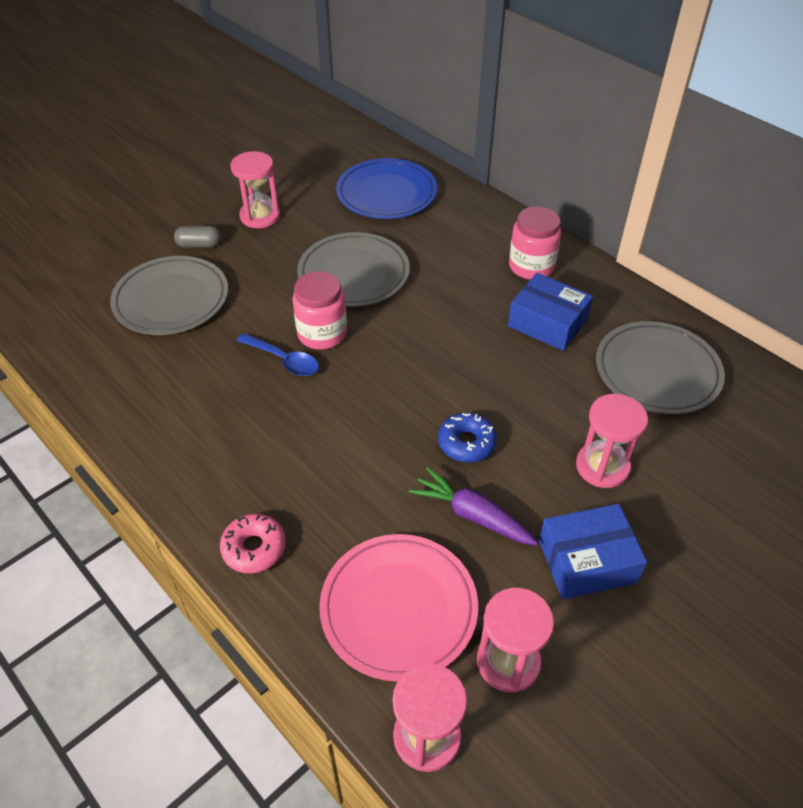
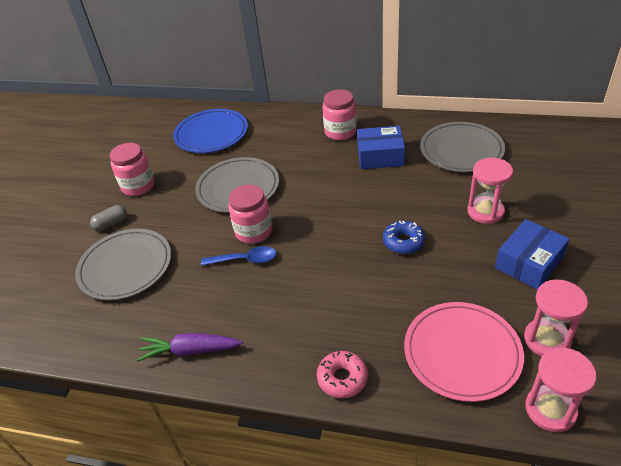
camera: 30 degrees left, 5 degrees down
pink hourglass [231,151,280,228] -> pink jar [110,143,155,196]
purple carrot [409,467,538,546] -> purple carrot moved to [137,333,243,362]

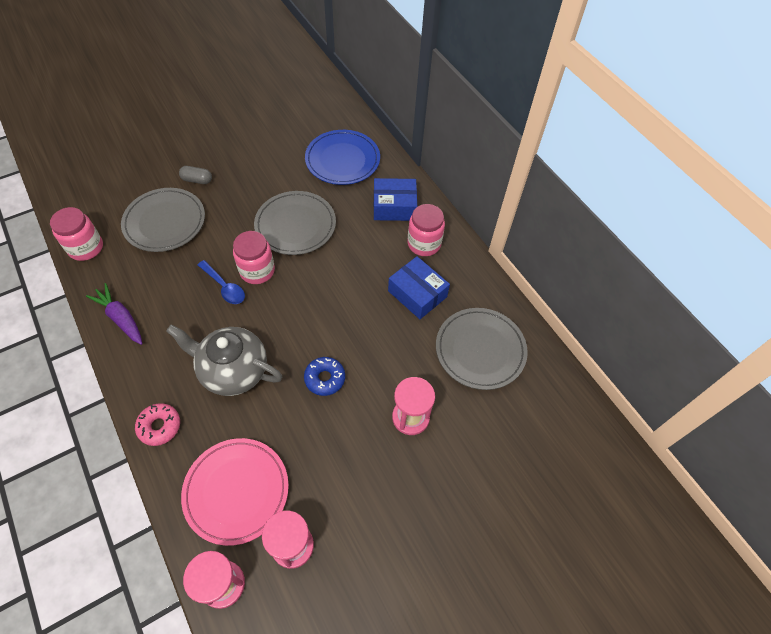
camera: 40 degrees right, 15 degrees up
pink jar [110,143,155,196] -> pink jar moved to [50,207,103,261]
blue box [495,219,569,289] -> blue box moved to [374,178,417,221]
none -> grey teapot [166,325,282,396]

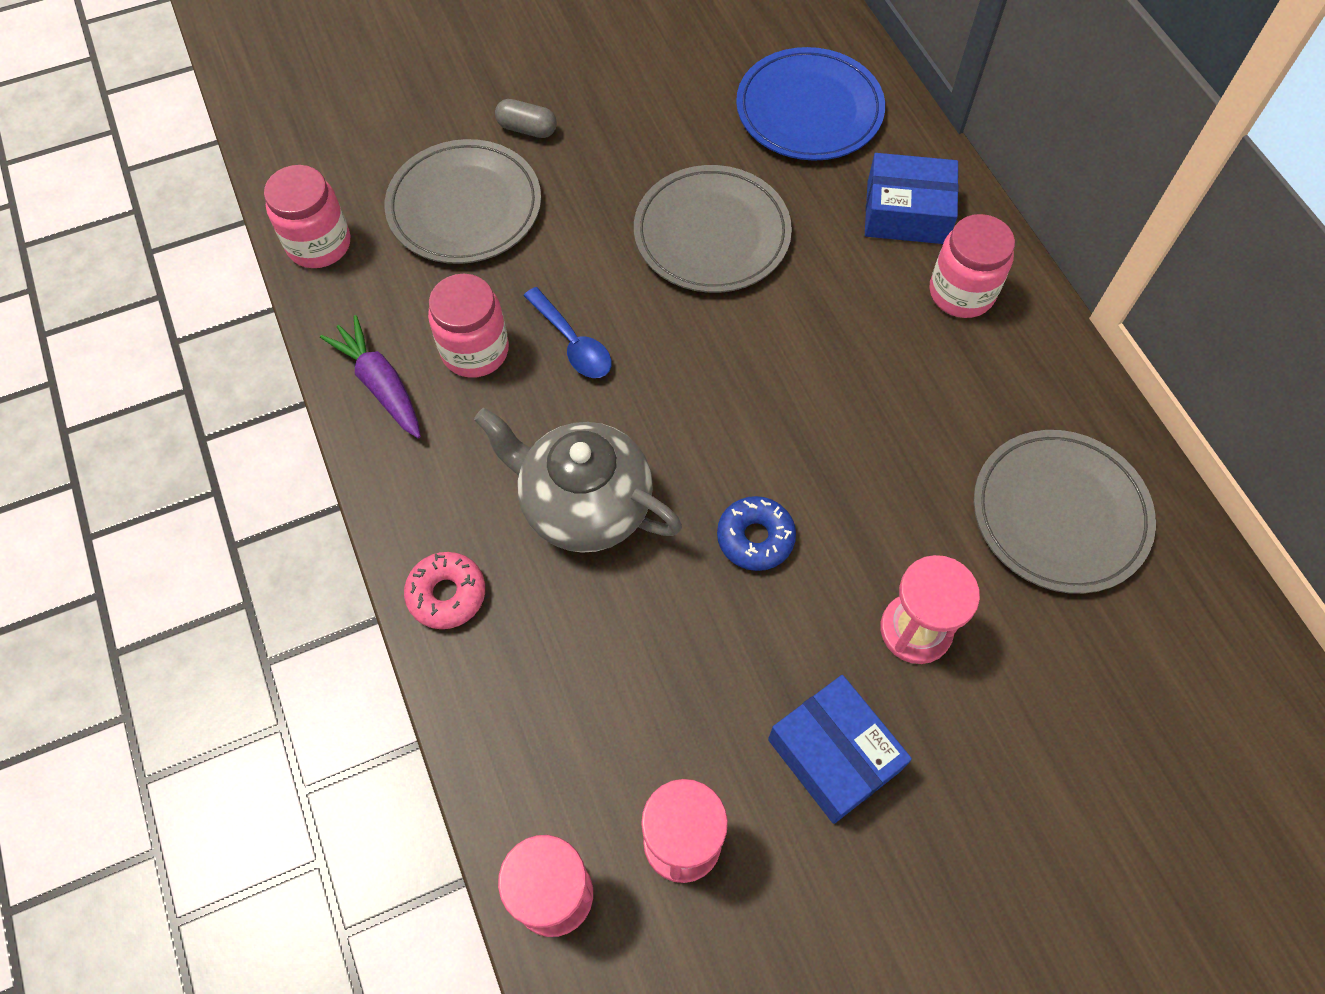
camera: 10 degrees right, 5 degrees up
pink plate [181,438,289,546] -> none
pink jar [233,231,275,284] -> pink jar moved to [428,274,509,378]
blue box [388,256,450,319] -> blue box moved to [768,675,912,824]

